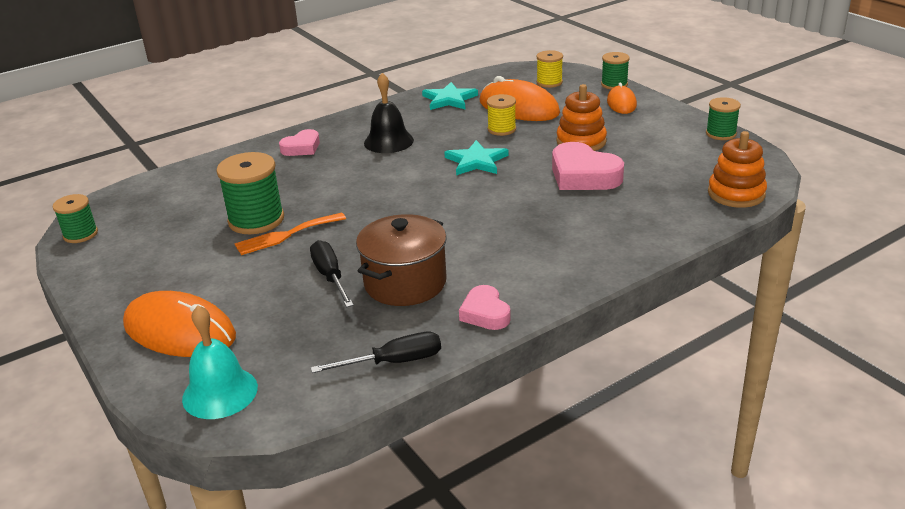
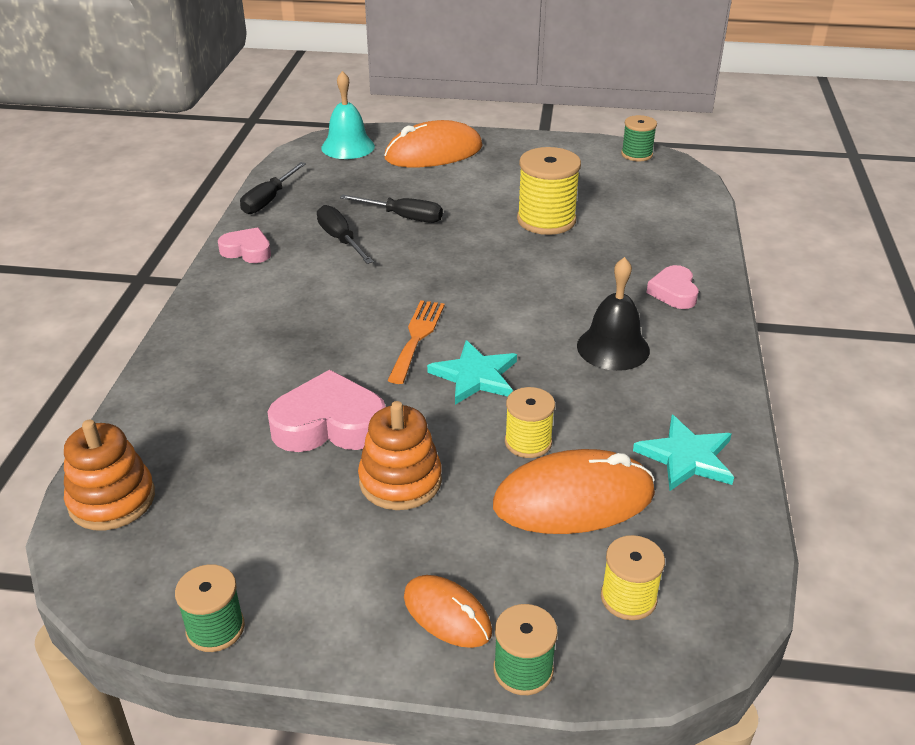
camera: 130 degrees right, 5 degrees up
green spool [216,152,284,234] -> yellow spool [517,147,581,235]
orange fork [234,213,346,255] -> orange fork moved to [387,300,445,384]
brown pot [356,214,447,306] -> black screwdriver [317,205,374,264]

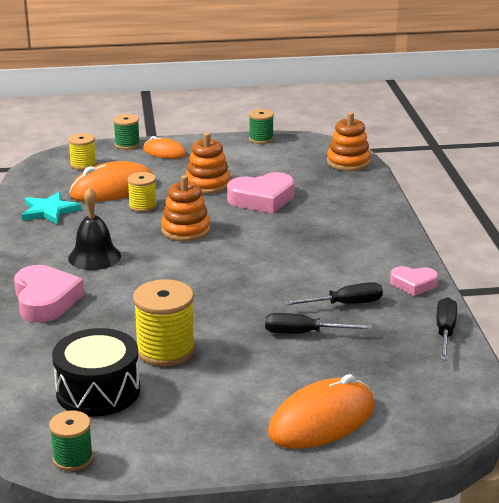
camera: 165 degrees right, 10 degrees down
black screwdriver [317,205,374,264] -> black screwdriver turned 60 degrees counterclockwise [283,282,383,306]
turquoise bell [321,71,375,159] -> none
orange fork [387,300,445,384] -> none
turquoise star [427,340,517,405] -> orange stacking toy [161,175,210,241]
pink heart [646,265,698,309] -> pink heart [14,265,84,323], size x1.68
none -> black drum [52,328,140,416]

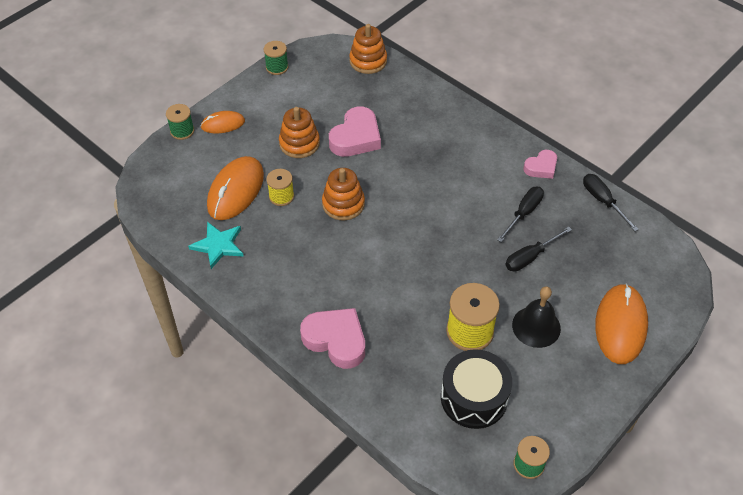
camera: 40 degrees left, 25 degrees up
yellow spool [68,133,96,170] -> none
black bell [68,187,121,270] -> black bell moved to [512,286,561,348]

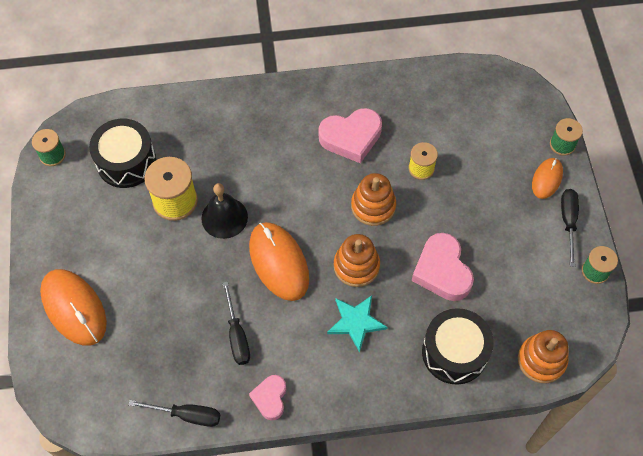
camera: 130 degrees right, 10 degrees up
turquoise star [188,222,244,269] -> turquoise star moved to [327,295,388,353]
orange mouse [207,156,264,220] -> orange mouse moved to [249,222,309,301]
orange stacking toy [279,107,320,158] -> orange stacking toy moved to [334,234,380,287]
pink heart [300,308,365,369] -> pink heart moved to [319,108,382,163]
black screwdriver [505,227,572,272] -> black screwdriver moved to [561,189,579,267]
black bell [512,286,561,348] -> black bell moved to [202,183,248,239]
none -> black drum [422,308,494,385]

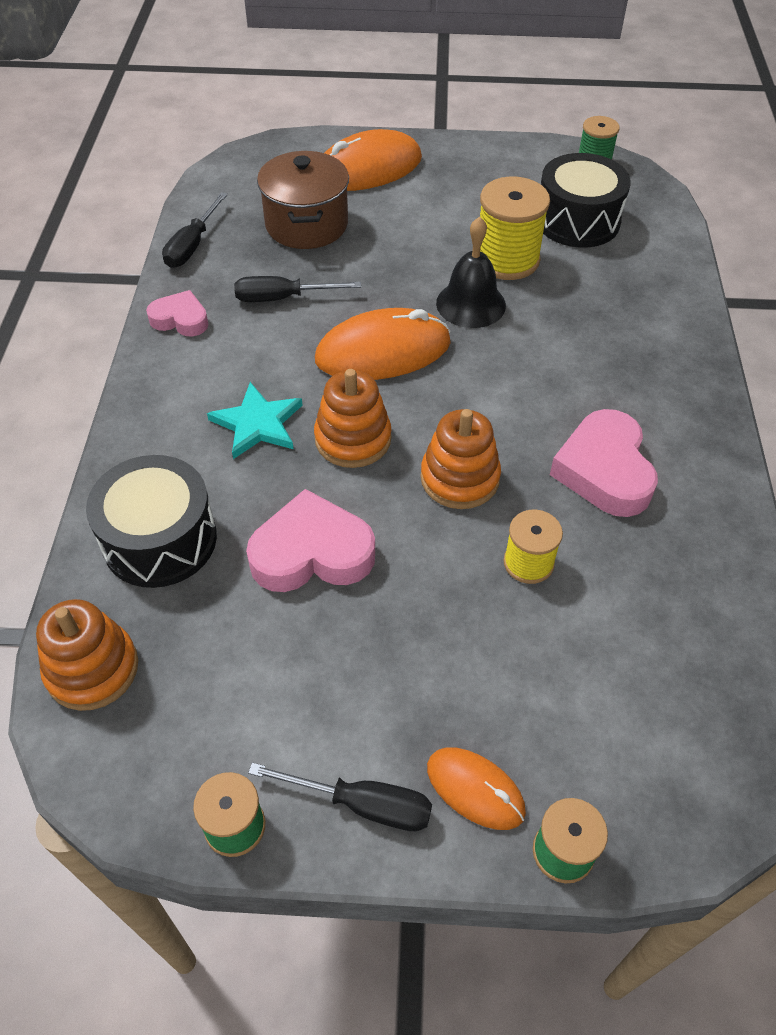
camera: 100 degrees right, 10 degrees down
none -> brown pot [257,151,349,249]

